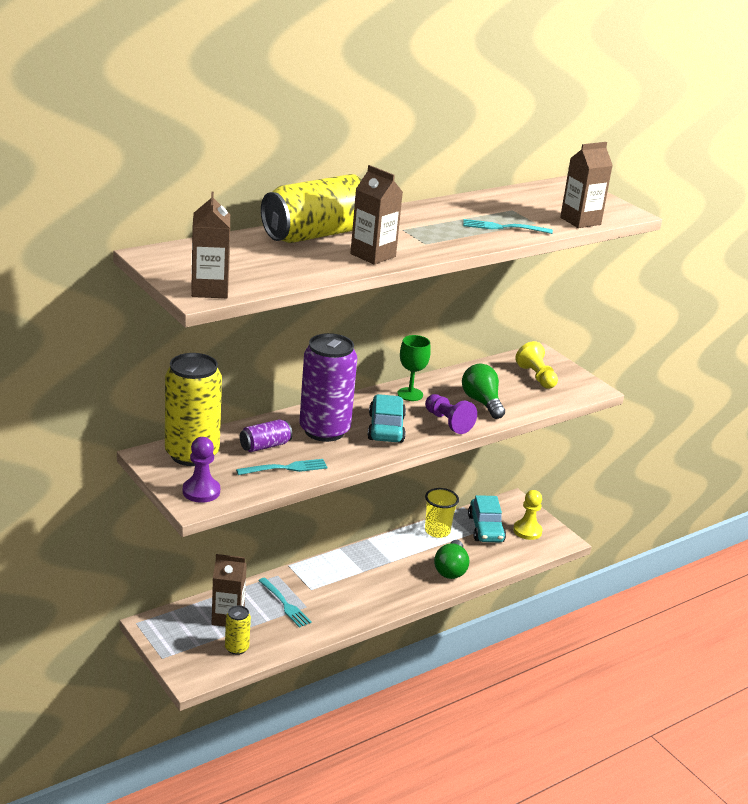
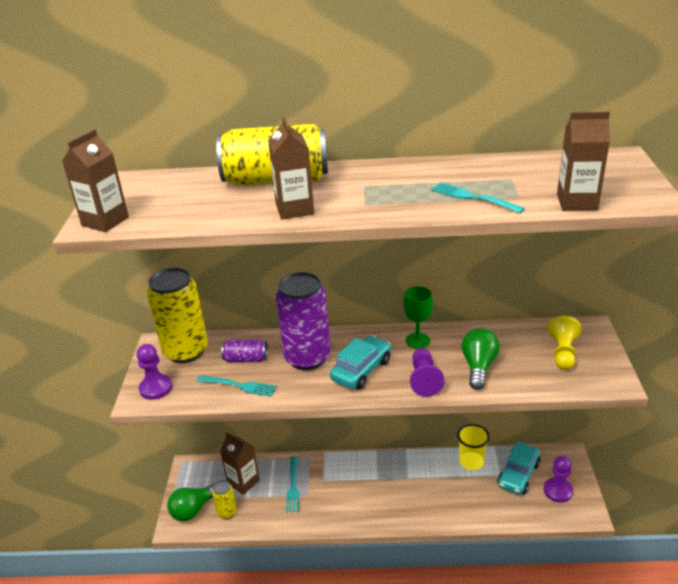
camera: 40 degrees right, 5 degrees up
green light bulb [434,540,469,579] -> green light bulb moved to [167,484,214,522]
yellow pawn [513,490,542,540] -> purple pawn [544,456,573,503]

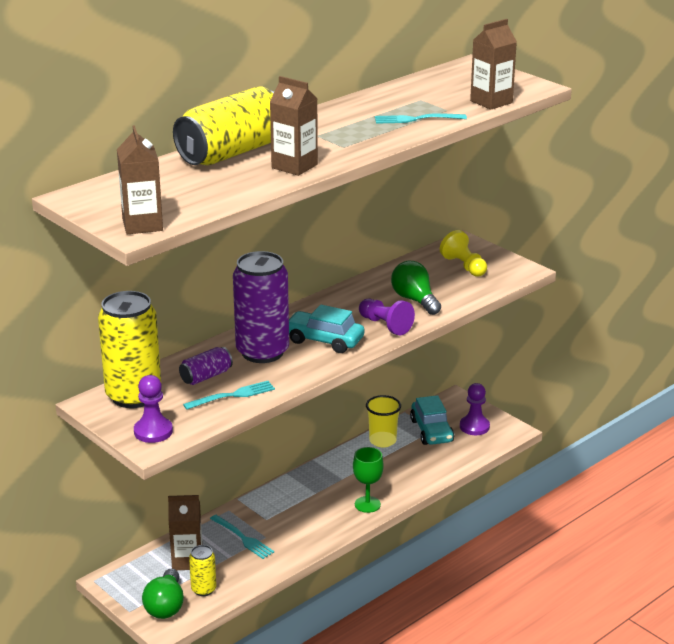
camera: 45 degrees left, 5 degrees down
turquoise car [330,335,391,390] -> turquoise car turned 60 degrees counterclockwise [289,304,364,353]
green goblet [403,286,433,349] -> green goblet moved to [353,447,384,513]

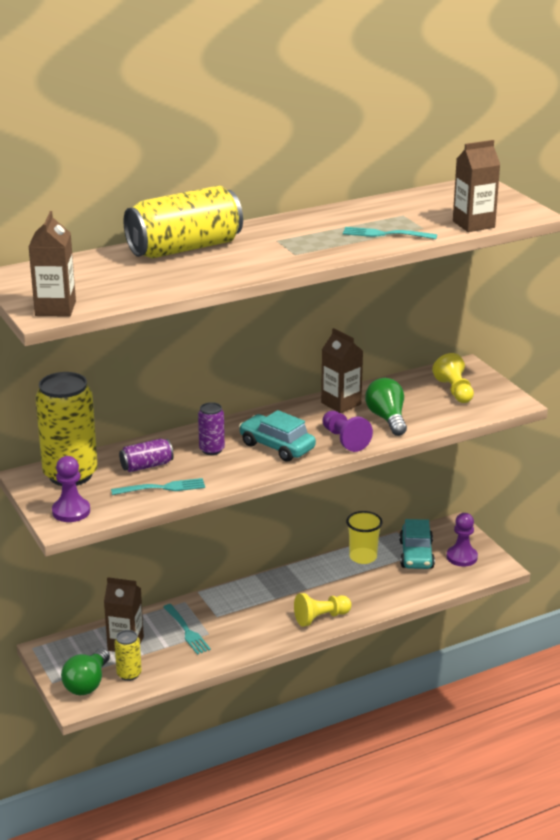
camera: 15 degrees right, 0 degrees up
purple can [233,251,289,363] -> purple can [198,402,225,455], size x0.48
brown carton [270,76,318,176] -> brown carton moved to [321,328,363,413]
green goblet [353,447,384,513] -> yellow pawn [294,593,352,627]

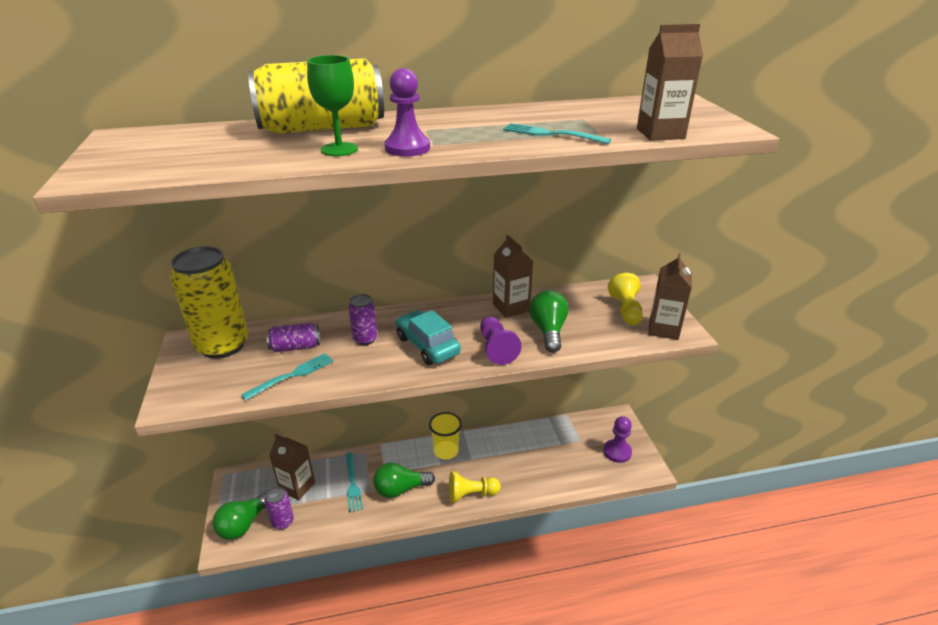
camera: 15 degrees right, 5 degrees up
brown carton [28,211,76,317] -> brown carton moved to [648,253,692,340]
purple pawn [52,456,90,522] -> purple pawn moved to [384,68,430,157]
turquoise fork [111,478,205,495] -> turquoise fork turned 45 degrees counterclockwise [241,353,334,401]
yellow can [114,630,142,681] -> purple can [264,487,294,530]
yellow cup [346,511,383,564] -> yellow cup moved to [429,412,462,460]
turquoise car [399,519,435,569] -> none
none -> green goblet [307,55,358,156]
none -> green light bulb [373,463,435,498]

